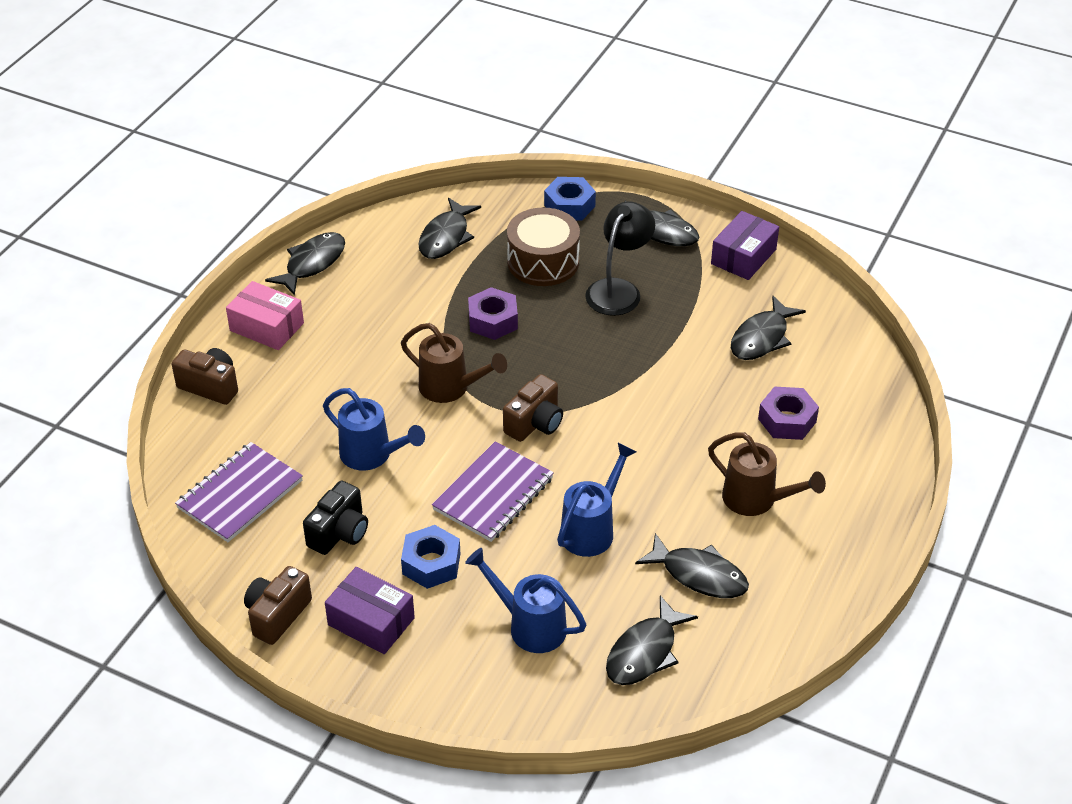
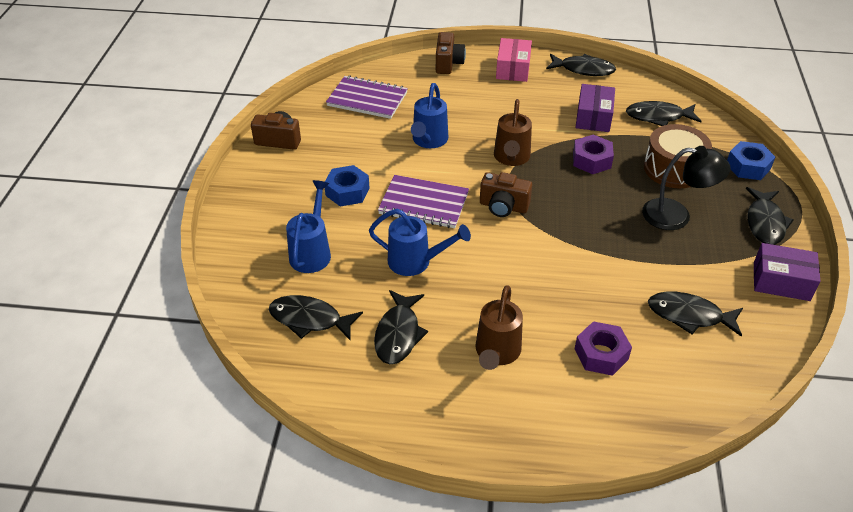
camera: 70 degrees right, 0 degrees up
black camera [303,480,368,555] -> none
purple box [325,567,415,654] -> purple box moved to [575,84,615,132]

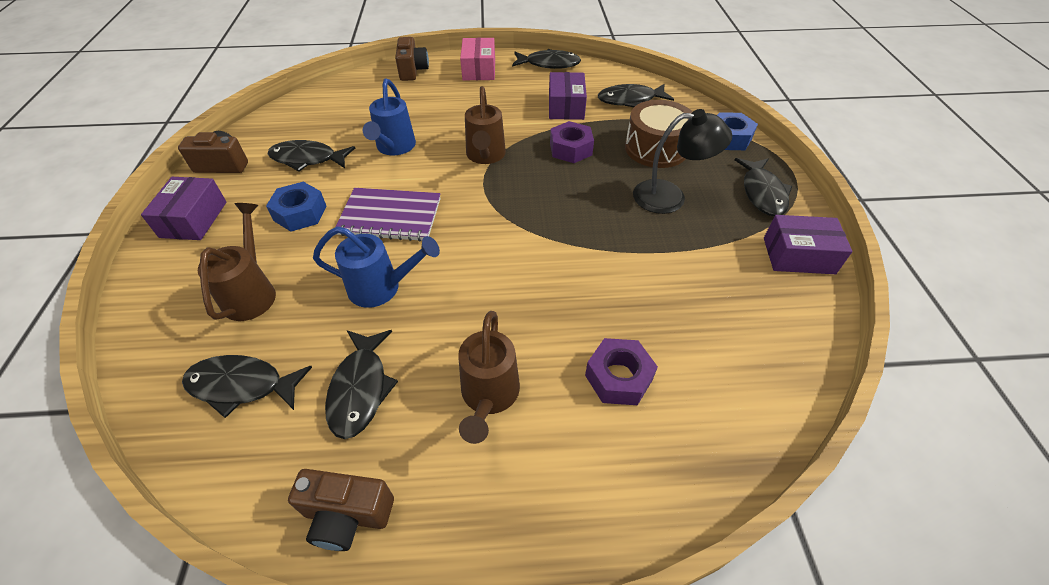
camera: 10 degrees left, 5 degrees up
blue watering can [286,180,331,273] -> brown watering can [198,203,276,321]
purple notebook [326,75,408,119] -> none
brown camera [480,172,532,217] -> brown camera moved to [288,469,394,551]
black fish [648,292,743,337] -> black fish moved to [268,140,355,171]
none -> purple box [141,177,227,240]

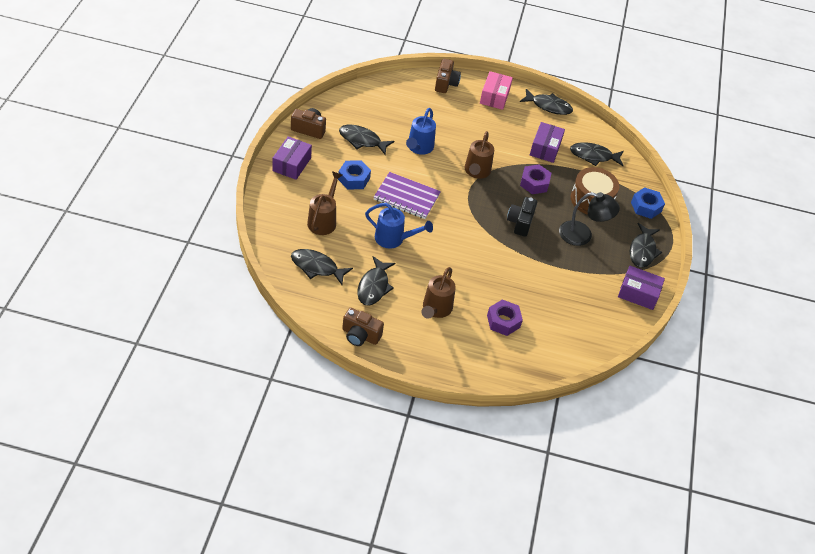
camera: 10 degrees right, 0 degrees up
none -> black camera [507,197,537,237]

